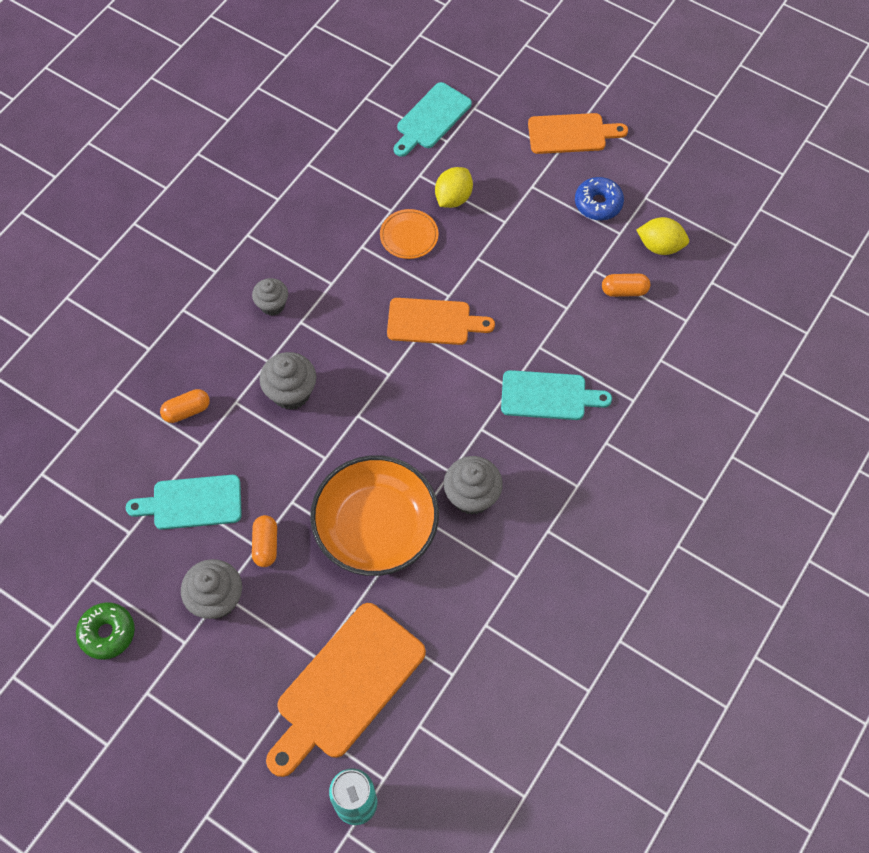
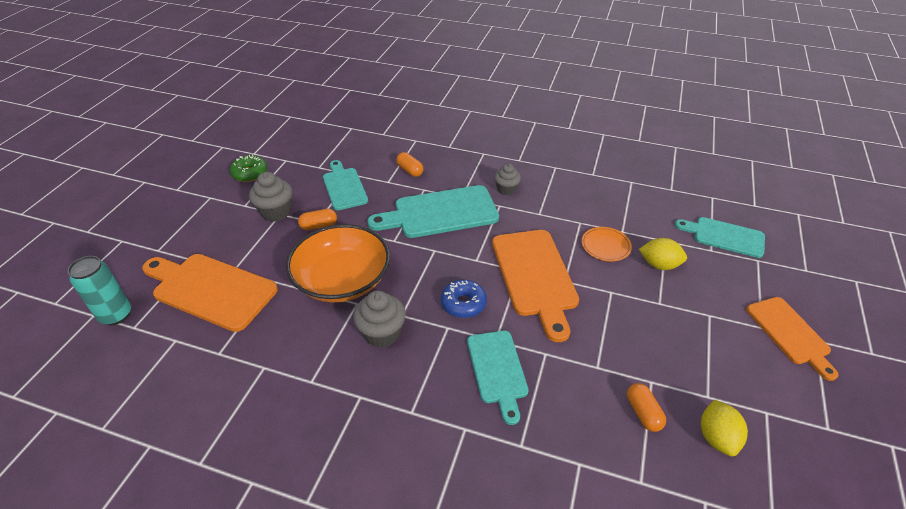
camera: 75 degrees right, 20 degrees down
grey cupcake [259,352,316,410] -> turquoise cutting board [367,185,499,238]
orange cutting board [387,298,495,345] -> orange cutting board [492,230,579,342], size x1.57
blue donut [575,177,624,220] -> blue donut moved to [441,280,487,318]

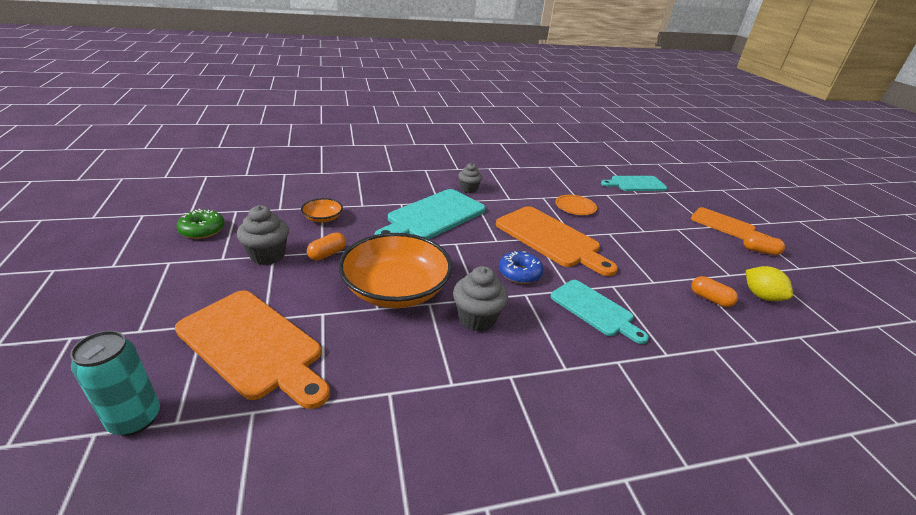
camera: 35 degrees left, 10 degrees down
orange cutting board [142,254,278,332] -> orange cutting board turned 135 degrees counterclockwise [175,290,330,409]
turquoise cutting board [323,160,368,210] -> orange bowl [301,198,343,223]
orange capsule [396,152,424,177] -> orange capsule moved to [743,234,785,255]
yellow lemon [639,238,687,270] -> none

